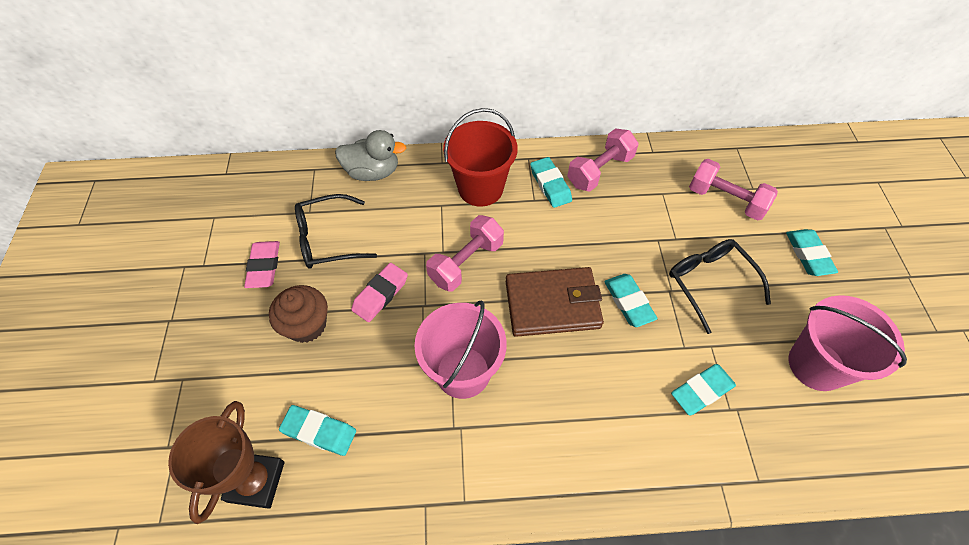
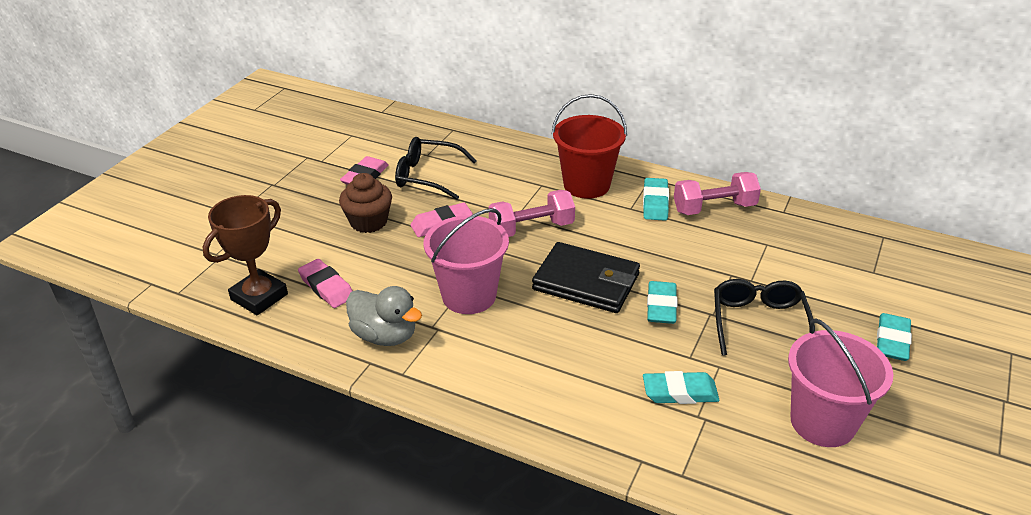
camera: 30 degrees right, 20 degrees down
turquoise eraser [279,405,356,456] -> pink eraser [298,259,353,308]
grey duck [335,130,406,181] -> grey duck moved to [346,286,422,346]
brown wallet [506,267,604,337] -> black wallet [532,242,640,313]
pink dumbbell [689,159,778,221] -> none

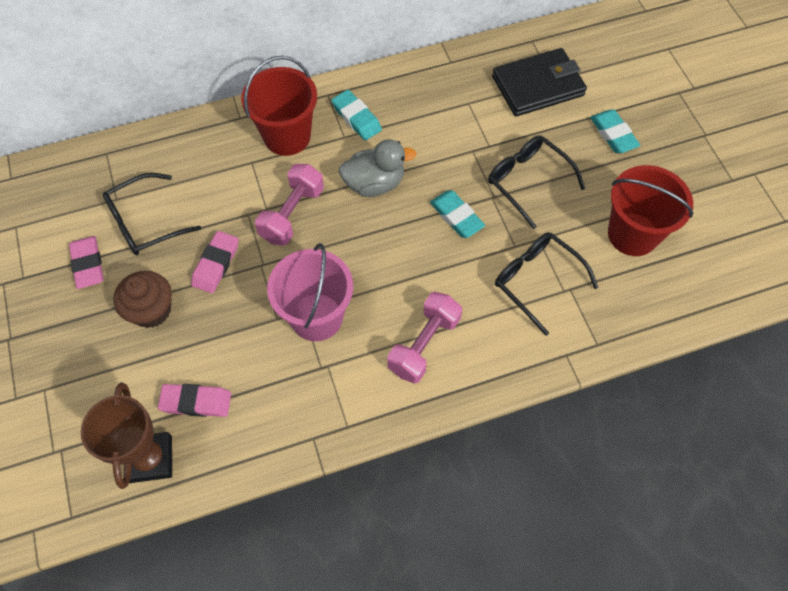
camera: 45 degrees left, 25 degrees up
grey duck [346,286,422,346] -> grey duck moved to [339,139,416,197]
black wallet [532,242,640,313] -> black wallet moved to [492,48,587,116]
turquoise eraser [643,371,719,404] -> black glasses [495,232,599,336]
pink dumbbell [674,172,761,215] -> pink dumbbell moved to [387,292,462,384]
pink bucket [788,318,893,447] -> red bucket [608,165,693,256]

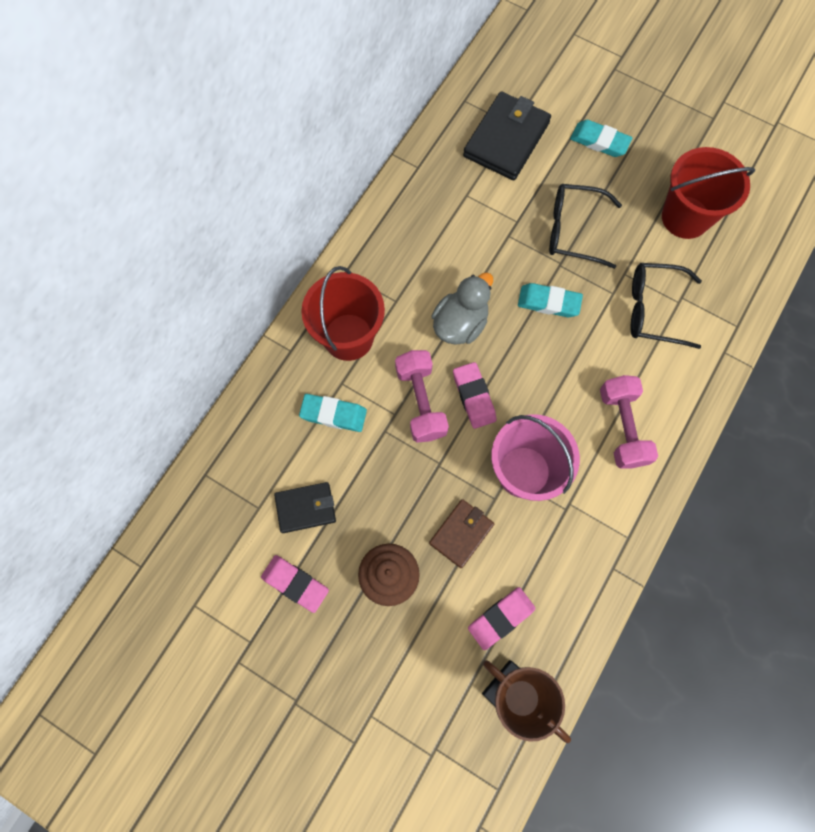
camera: 40 degrees left, 10 degrees up
black glasses [103,173,201,255] -> black wallet [274,482,336,533]
pink eraser [191,231,238,293] -> pink eraser moved to [453,362,496,429]
turquoise eraser [331,90,382,141] -> turquoise eraser moved to [299,394,367,432]
none -> brown wallet [429,499,494,568]

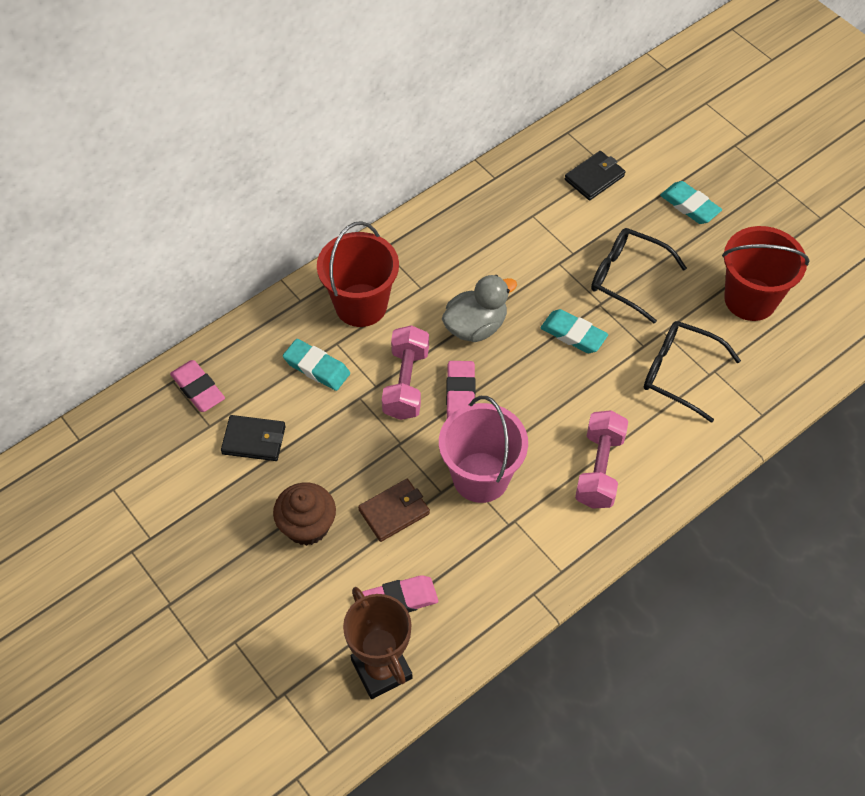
camera: 20 degrees right, 15 degrees down
pink eraser [261,555,329,613] -> pink eraser moved to [170,360,225,412]
black wallet [463,91,551,180] -> black wallet [565,151,625,200], size x0.60

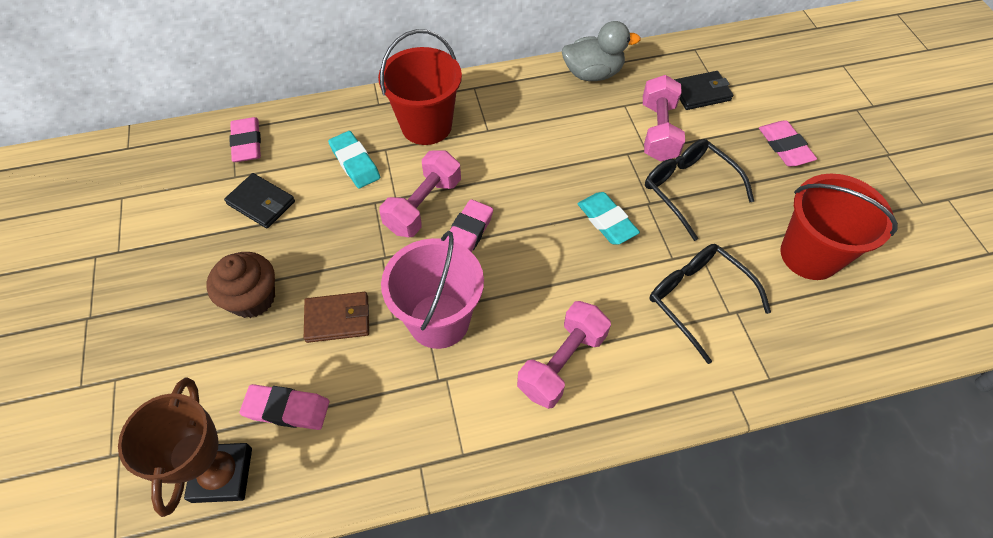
camera: 25 degrees right, 0 degrees up
grey duck [442,275,517,342] -> grey duck moved to [562,21,641,81]
turquoise eraser [660,181,722,224] -> pink eraser [759,120,817,166]
none -> pink dumbbell [643,75,685,161]

